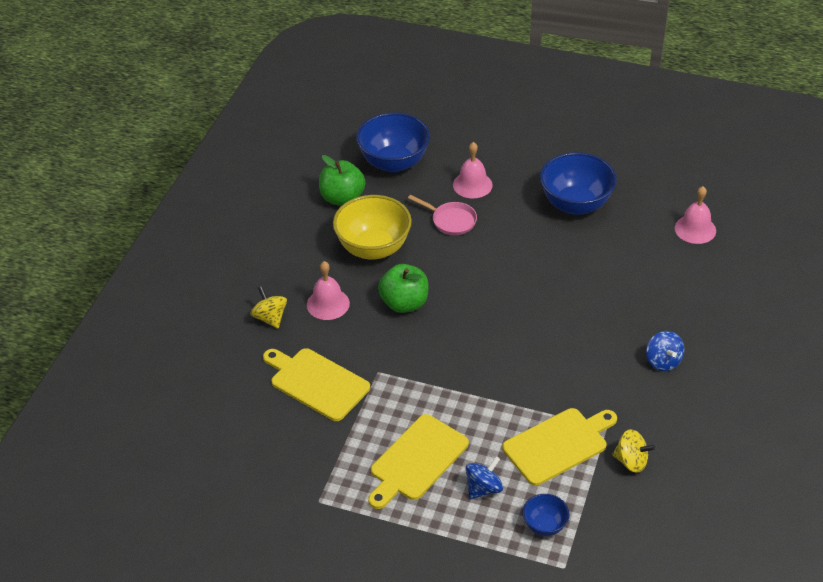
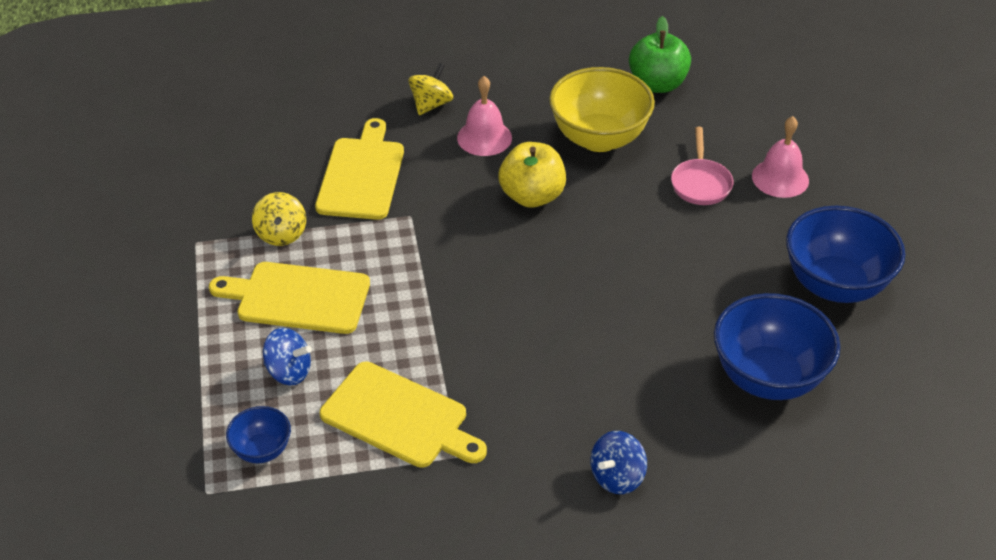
camera: 60 degrees right, 0 degrees up
blue bowl [356,112,430,173] -> blue bowl moved to [714,293,840,400]
green apple [378,264,429,313] -> yellow apple [498,142,566,208]
yellow spinning top [612,429,655,473] -> yellow spinning top moved to [252,192,306,246]
pink bell [675,186,716,244] -> none

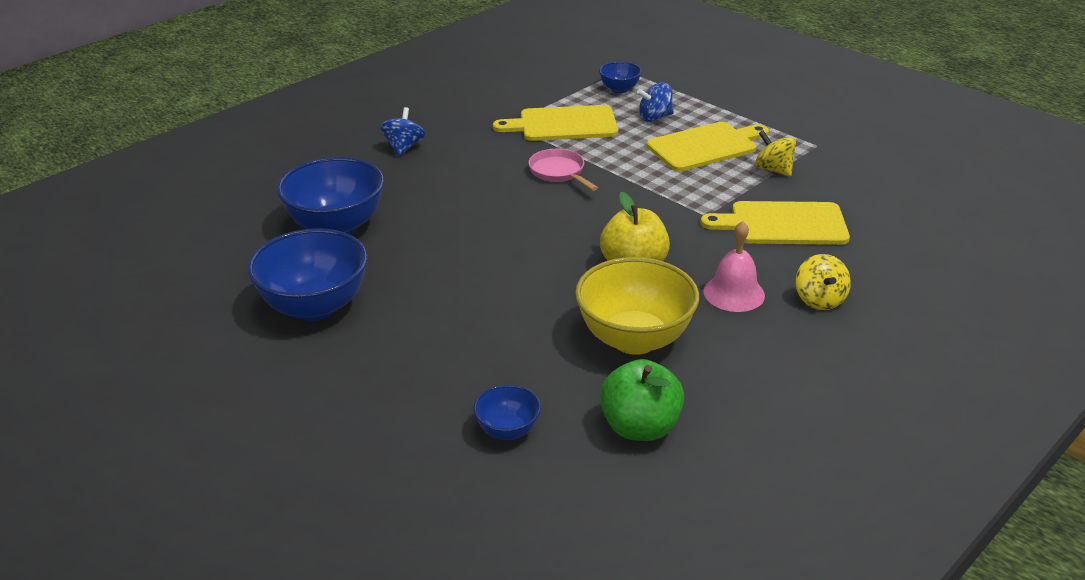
camera: 145 degrees right, 10 degrees down
yellow cutting board [315,118,404,220] -> yellow cutting board turned 120 degrees clockwise [701,201,850,245]
pink pan [671,127,734,205] -> pink pan moved to [529,149,598,191]
pink bell [752,116,809,198] -> none
none -> blue bowl [473,385,541,440]

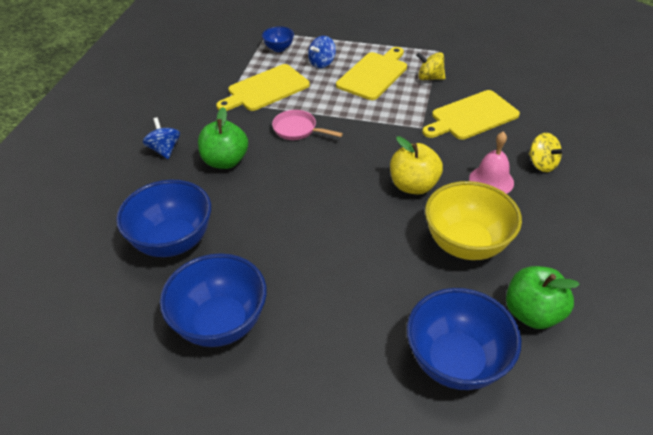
camera: 30 degrees left, 10 degrees up
blue bowl [473,385,541,440] -> blue bowl [407,288,521,390], size x2.00
none -> green apple [198,107,248,169]

